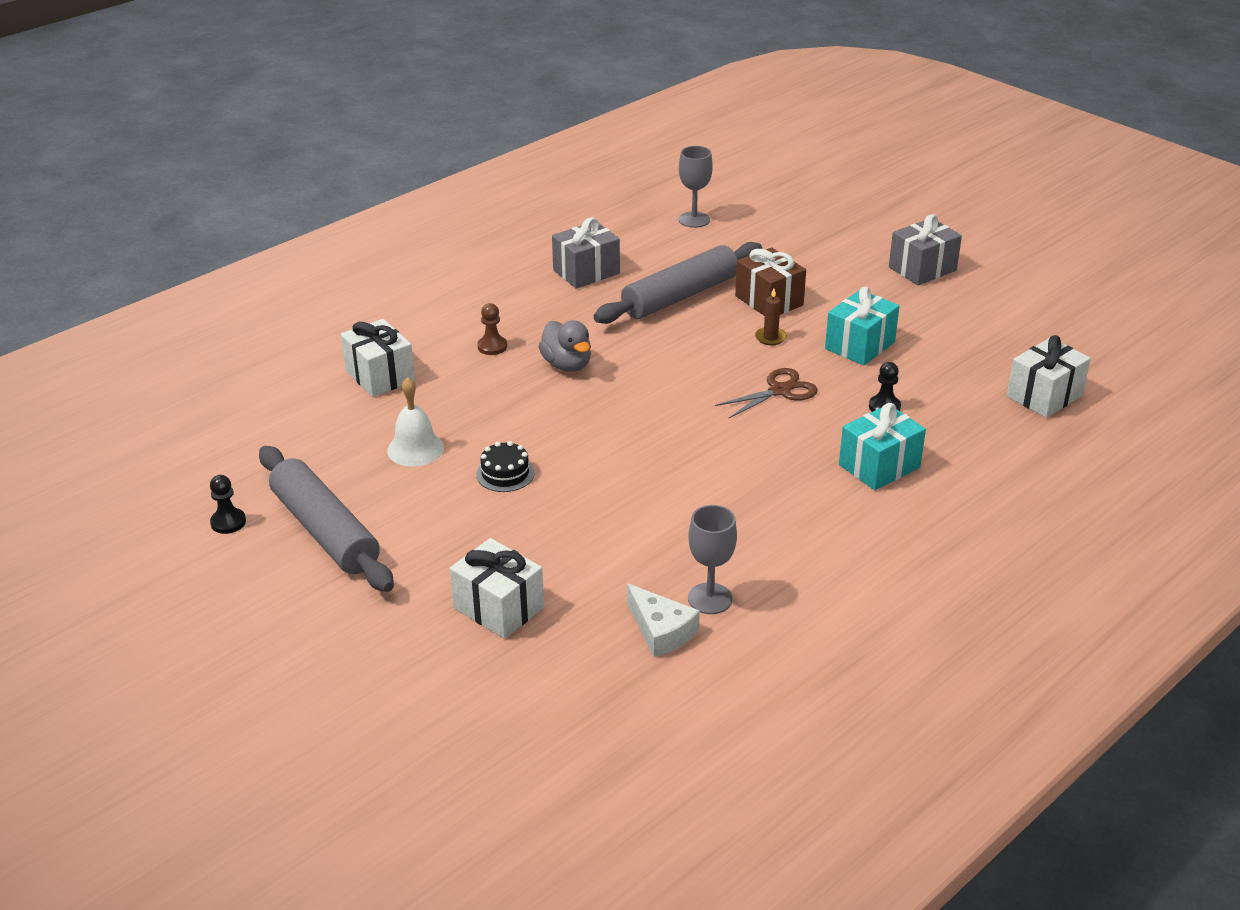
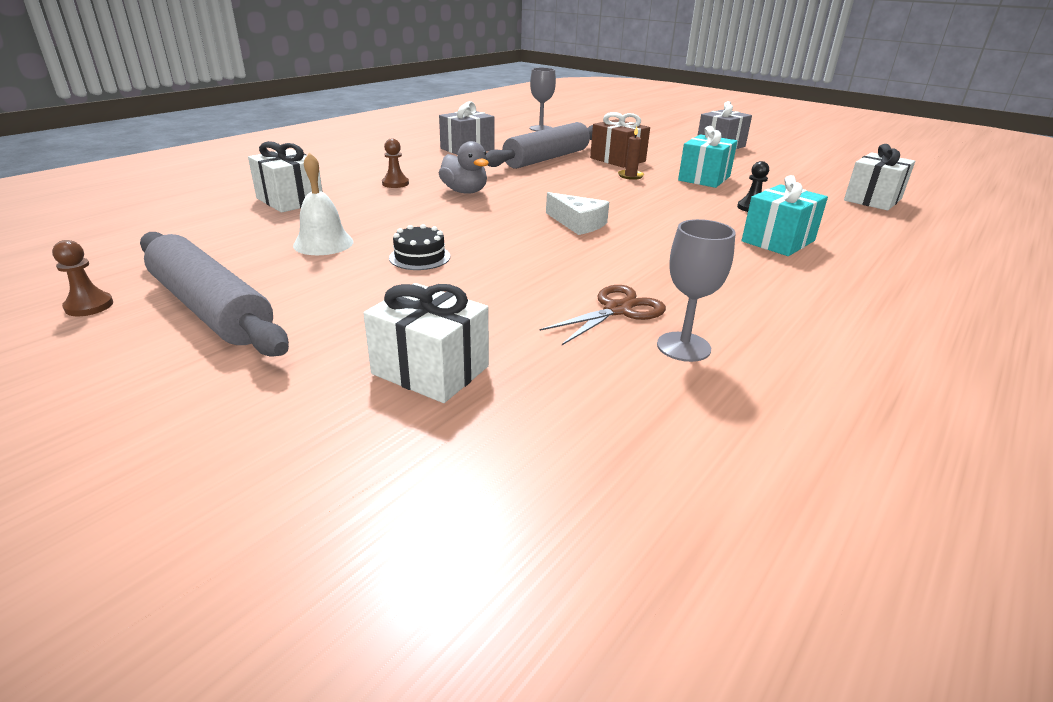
camera: 10 degrees left, 5 degrees down
black pawn [210,475,246,534] -> brown pawn [52,240,113,316]
white cheese [627,583,700,657] -> white cheese moved to [546,192,609,235]
brown scissors [715,368,818,418] -> brown scissors moved to [540,285,666,345]

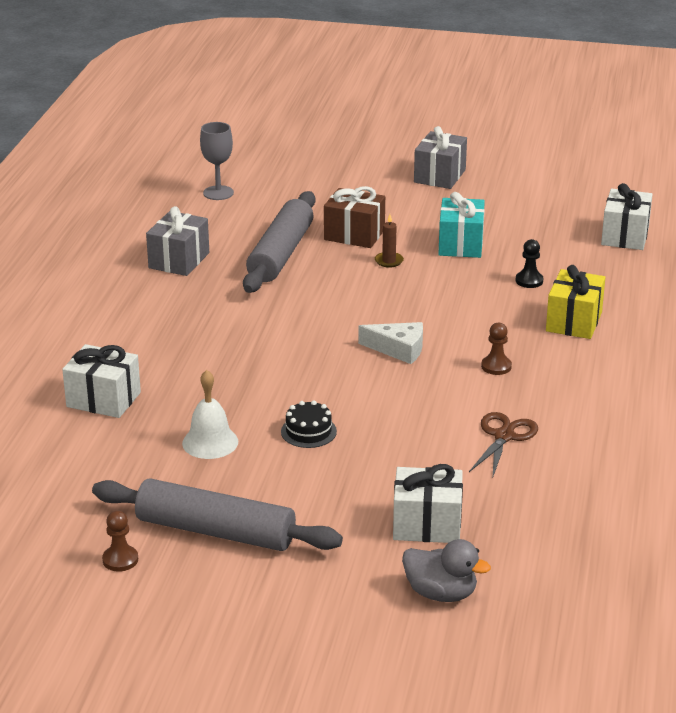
camera: 25 degrees left, 0 degrees up
brown pawn [382,138,409,188] -> brown pawn moved to [481,323,512,375]
grey duck [439,141,489,193] -> grey duck moved to [402,539,491,602]
grey goblet [657,219,735,362] -> none
turquoise gift [742,175,828,256] -> yellow gift [546,265,605,339]

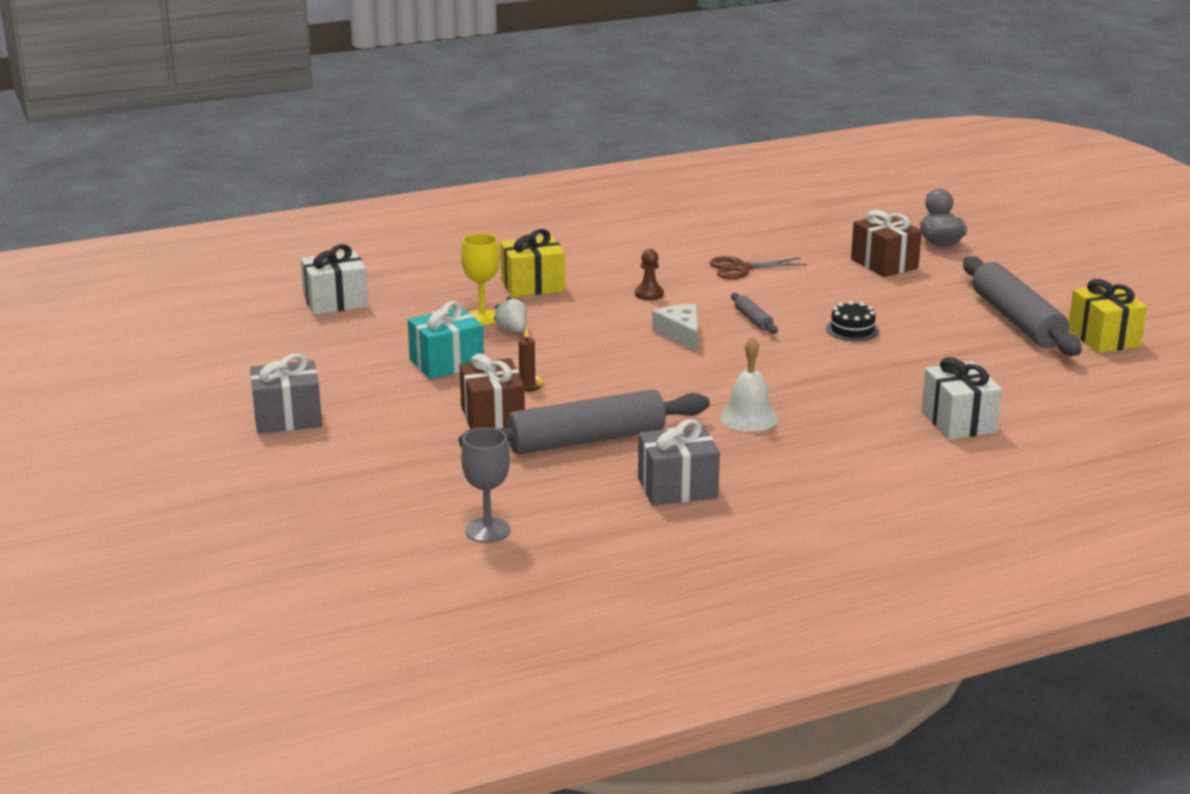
camera: 125 degrees left, 5 degrees down
brown pawn [102,511,138,572] -> yellow gift [1069,279,1147,353]
white bell [182,370,238,459] -> white bell moved to [720,337,778,432]
white gift [393,464,463,543] -> brown gift [851,210,922,277]
black pawn [516,239,543,288] -> yellow goblet [461,233,500,326]
none -> white strawberry [494,296,527,332]
none -> grey rolling pin [731,293,778,334]

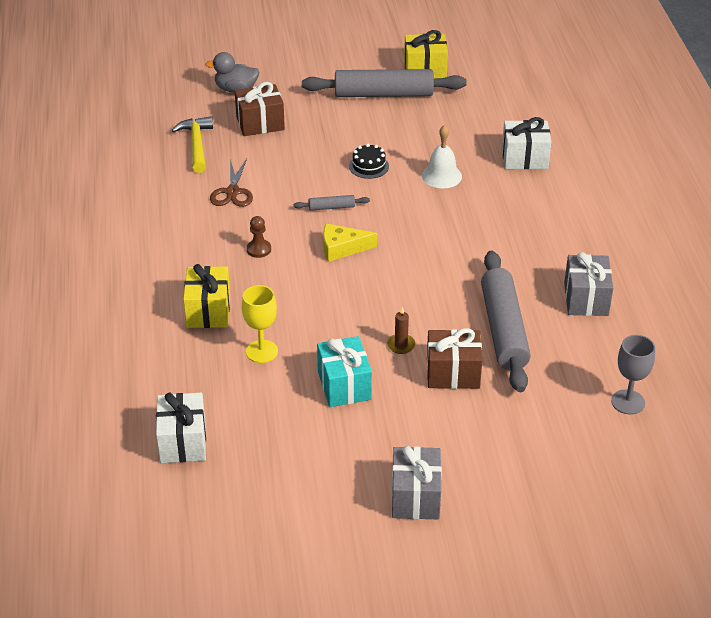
camera: 75 degrees left, 15 degrees up
white strawberry [494,296,527,332] -> none
white cheese [652,304,698,352] -> yellow cheese [323,224,377,262]
white bell [720,337,778,432] -> white bell moved to [422,125,462,188]
none -> yellow hammer [171,116,213,173]

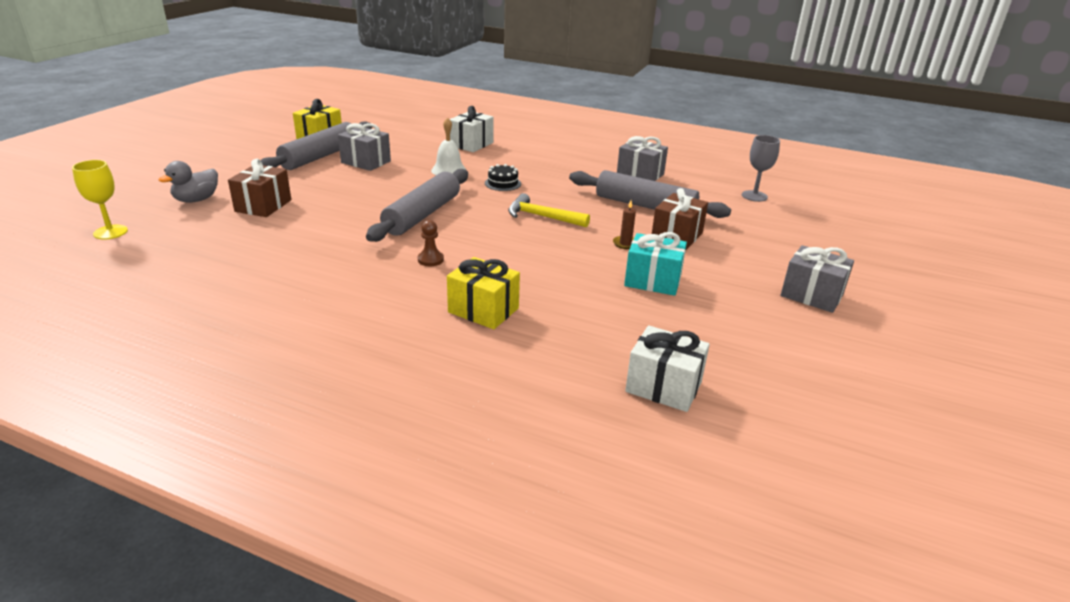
camera: 60 degrees left, 10 degrees down
yellow hammer [171,116,213,173] -> yellow hammer moved to [508,193,590,228]
brown scissors [210,159,253,207] -> none
yellow goblet [242,285,278,363] -> yellow goblet moved to [72,160,128,239]
grey rolling pin [294,195,370,211] -> grey rolling pin [366,169,468,242], size x2.37
yellow cheese [323,224,377,262] -> none
black cake [349,144,389,179] -> black cake moved to [485,164,521,191]
none -> grey gift [338,123,391,171]

